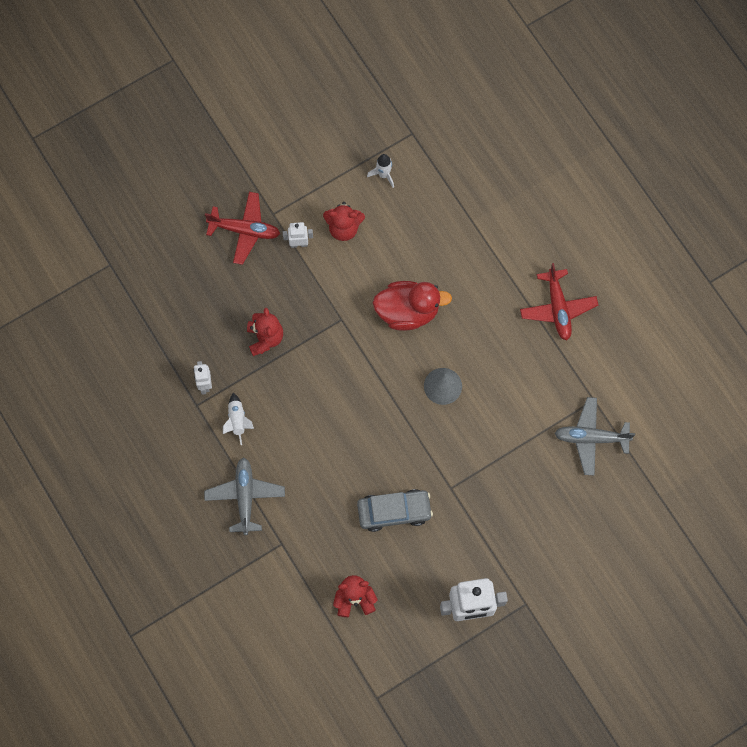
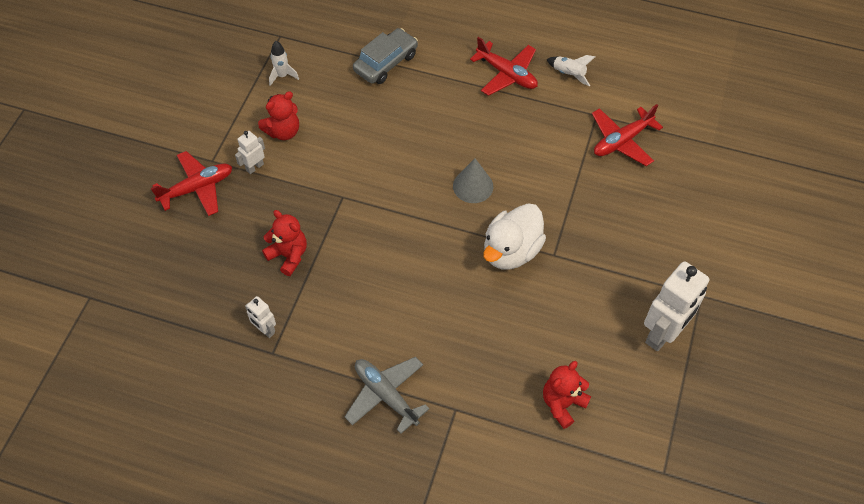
camera: 40 degrees left, 15 degrees down
white rocket [223,393,254,445] -> white rocket moved to [547,55,595,86]
grey car [357,489,433,532] -> grey car moved to [353,28,418,84]
red duck [373,281,452,331] -> none
grey plane [554,397,635,475] -> red plane [592,104,663,166]
none -> white duck [483,203,546,270]

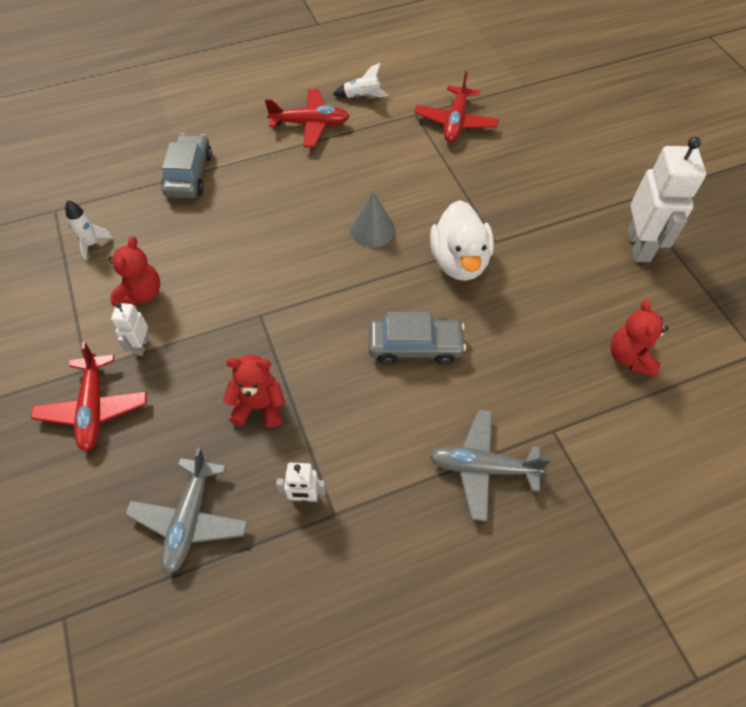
camera: 40 degrees left, 0 degrees up
red plane [151,151,232,216] -> red plane turned 150 degrees clockwise [31,342,147,452]
none -> grey plane [125,448,248,575]
none -> grey car [369,311,466,365]

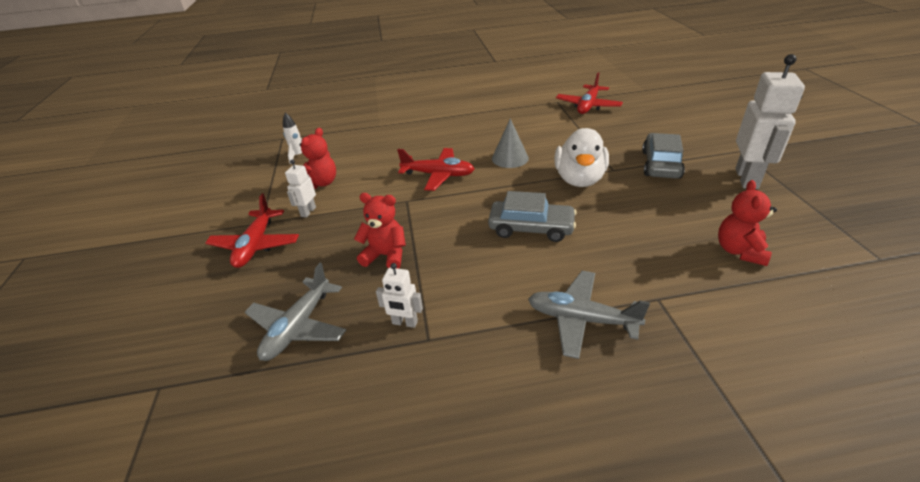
camera: 15 degrees right, 20 degrees down
grey car [161,133,212,198] -> grey car moved to [642,133,685,178]
red plane [265,89,350,147] -> red plane moved to [397,148,474,191]
white rocket [333,63,388,98] -> none

